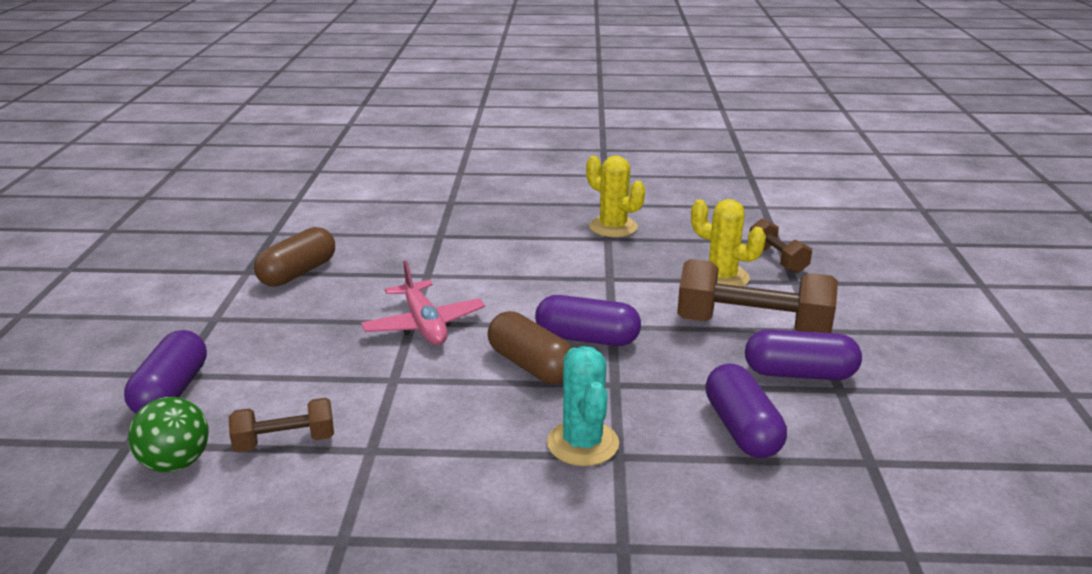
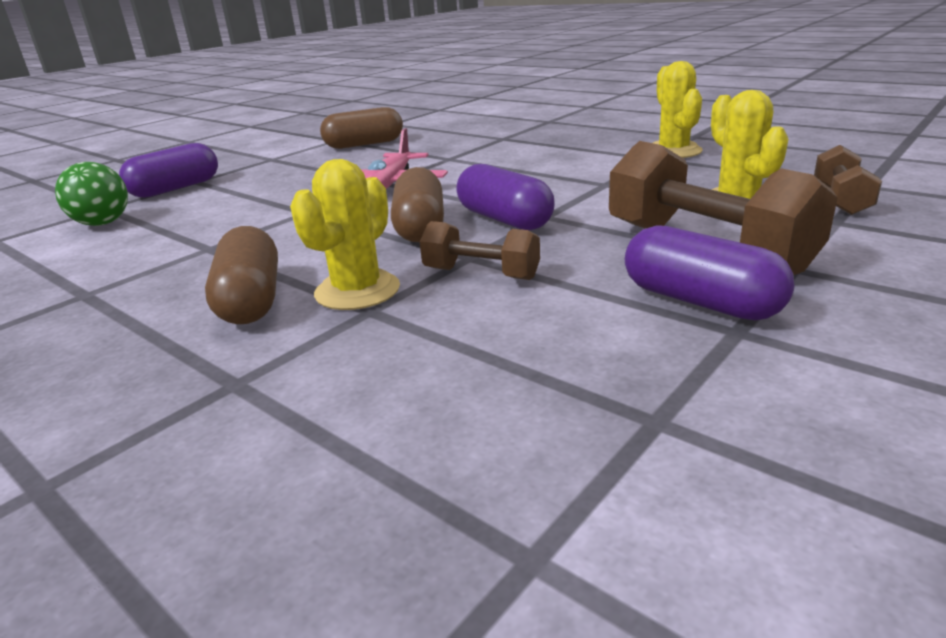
camera: 40 degrees right, 0 degrees up
brown dumbbell [229,398,334,452] -> brown dumbbell moved to [420,221,540,280]
turquoise cactus [547,346,619,466] -> yellow cactus [290,159,400,310]
purple capsule [705,364,787,458] -> none
none -> brown capsule [205,226,278,324]

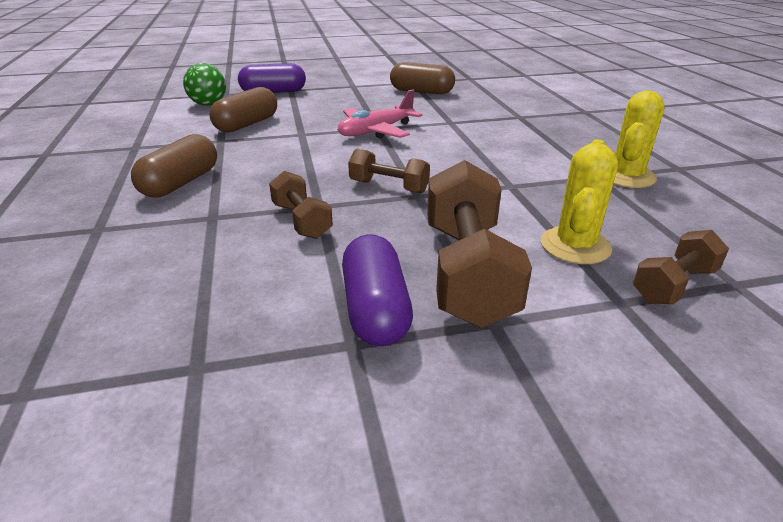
camera: 35 degrees right, 5 degrees up
yellow cactus [290,159,400,310] -> none
brown capsule [391,167,444,242] -> brown capsule moved to [209,87,277,132]
purple capsule [456,164,555,230] -> brown dumbbell [348,149,430,193]

